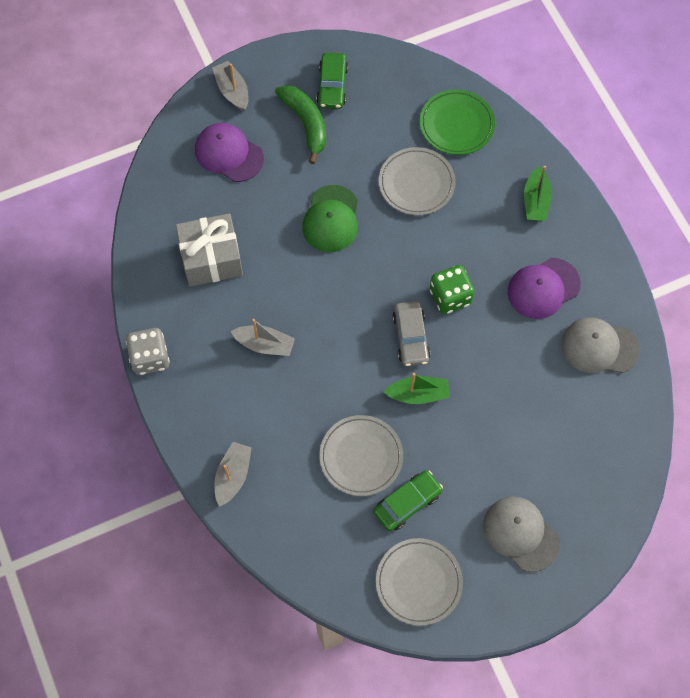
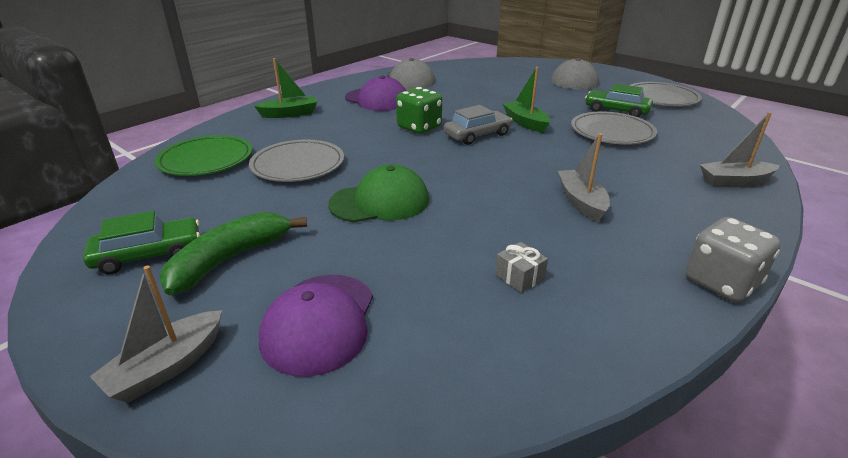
camera: 115 degrees left, 35 degrees down
grey gift [176,213,243,287] -> grey gift [495,242,548,293], size x0.40

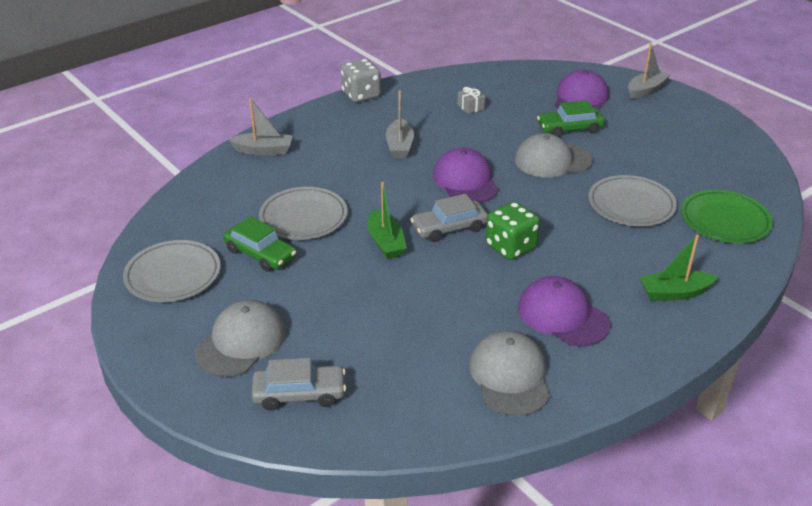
camera: 170 degrees left, 5 degrees up
green car [83,211,200,274] -> green car moved to [537,100,605,137]
green banana [159,212,307,295] -> none
green cap [328,164,429,222] -> grey cap [515,133,593,177]
none -> grey car [252,358,346,411]
none -> purple cap [433,147,499,203]

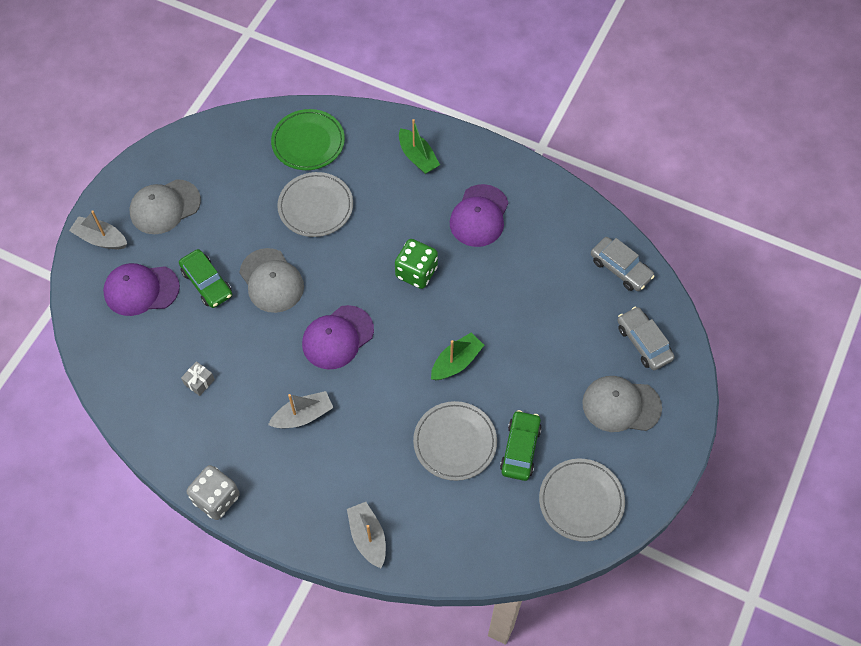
camera: 115 degrees left, 25 degrees up
grey car [410,194,488,242] -> grey car moved to [591,237,655,291]
grey cap [469,331,550,416] -> grey cap moved to [130,179,201,234]

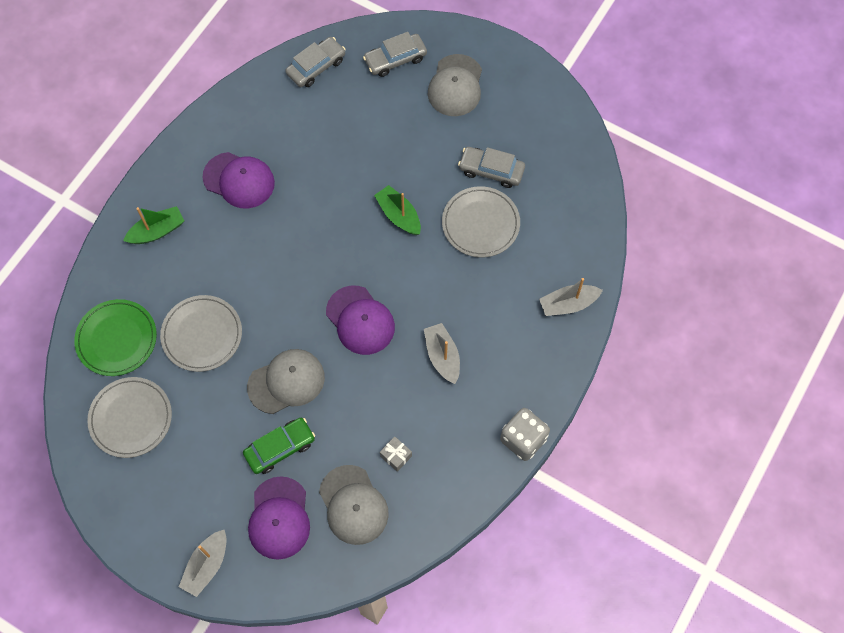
camera: 85 degrees left, 5 degrees up
grey cap [130,179,201,234] -> grey cap moved to [319,465,389,545]
green dice [395,239,438,289] -> none
green car [500,410,542,481] -> grey car [458,147,525,188]
grey plate [539,458,625,542] -> grey plate moved to [87,377,172,458]

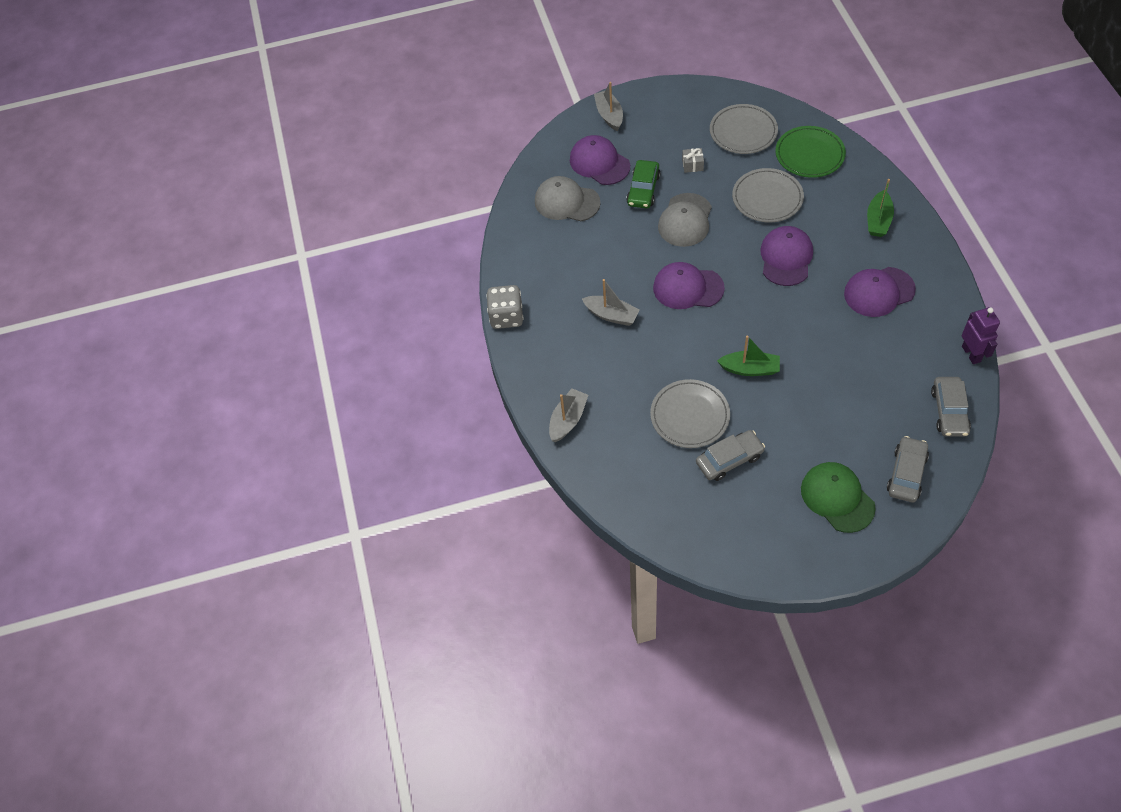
camera: 140 degrees right, 10 degrees down
grey gift [380,436,412,472] -> grey gift moved to [682,148,704,173]
grey cap [428,54,482,116] -> green cap [801,462,876,533]
none -> purple cap [760,226,813,286]
none -> purple robot [962,307,1000,364]

